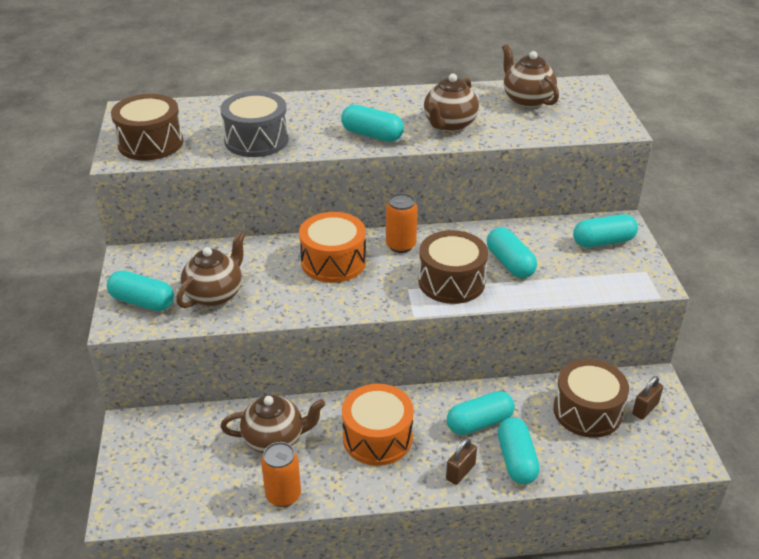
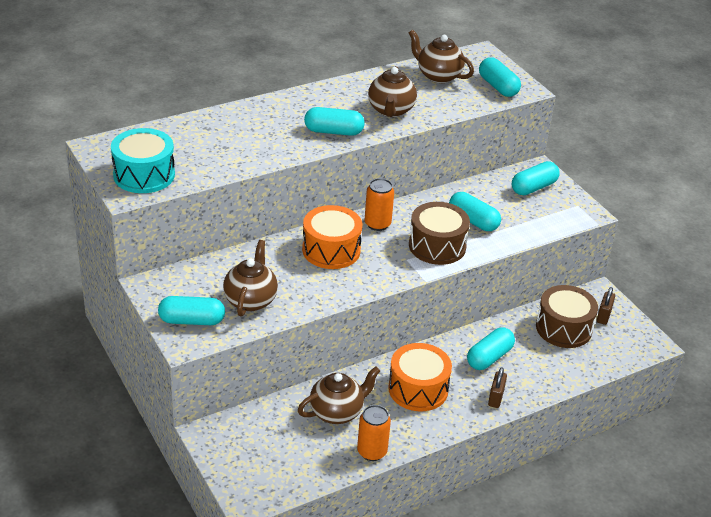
camera: 25 degrees left, 0 degrees up
brown drum [111,94,183,160] -> turquoise drum [111,128,175,193]
grey drum [220,91,289,157] -> none
turquoise capsule [498,417,540,484] -> turquoise capsule moved to [479,57,521,97]

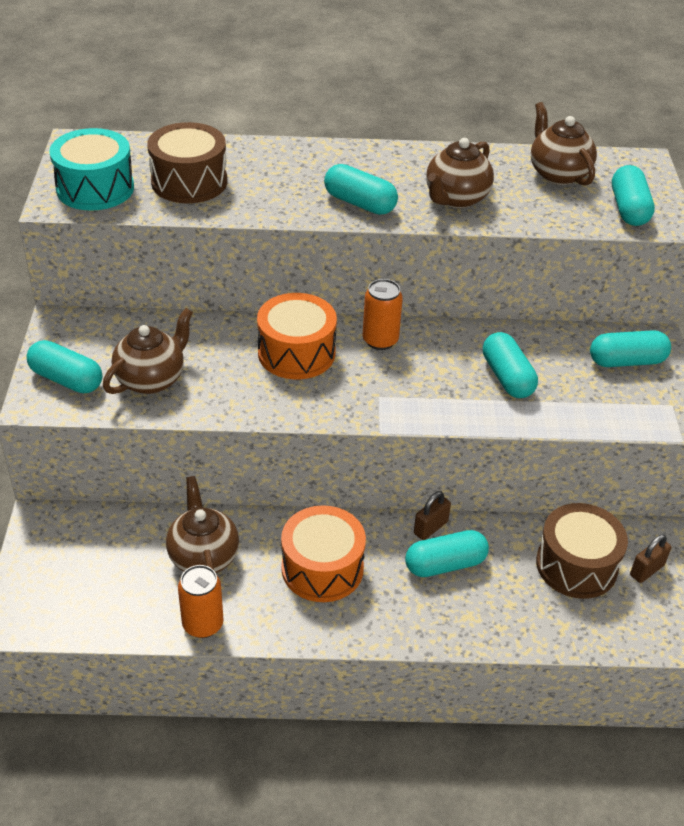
camera: 30 degrees right, 5 degrees up
brown teapot [298,366,380,424] -> brown teapot turned 105 degrees counterclockwise [166,476,239,573]
brown drum [409,202,470,265] -> brown drum moved to [147,122,227,203]
brown padlock [488,367,507,408] -> brown padlock moved to [414,491,451,540]

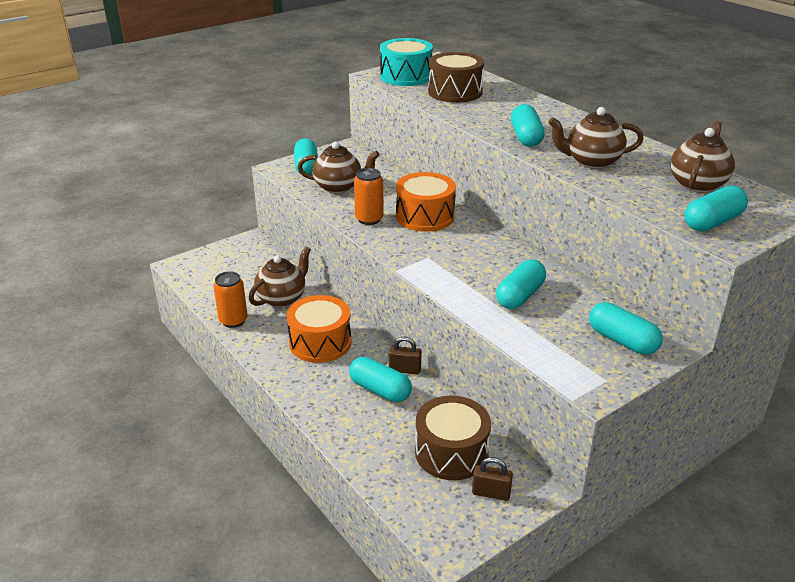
camera: 55 degrees right, 10 degrees down
orange can [362,279,403,350] -> orange can moved to [354,168,384,225]

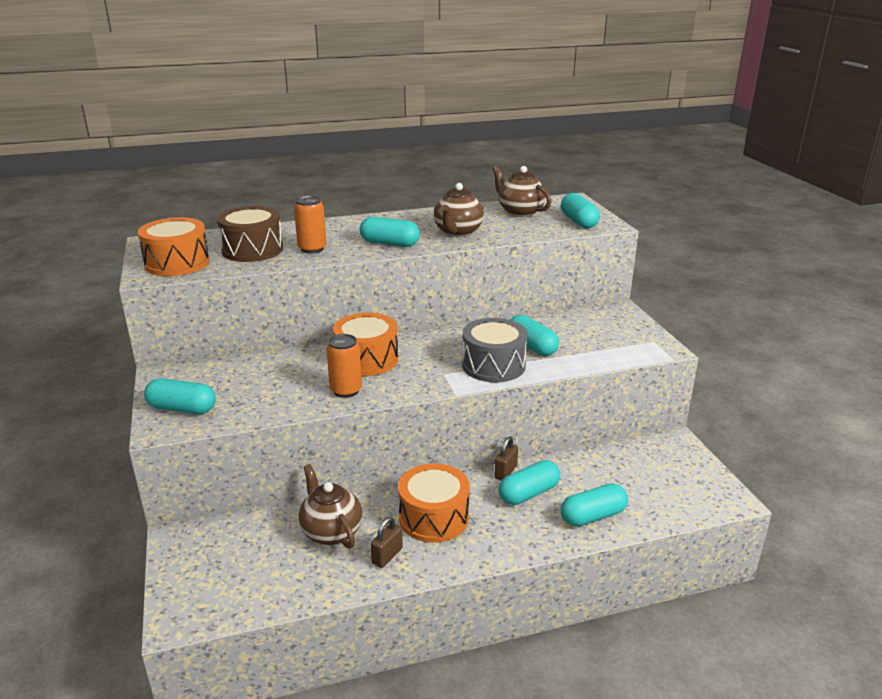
camera: 70 degrees left, 5 degrees down
orange can [213,271,248,328] -> orange can moved to [294,195,327,254]
brown teapot [297,142,380,193] -> none
turquoise drum [380,38,433,86] -> orange drum [137,217,210,276]
brown drum [415,396,491,480] -> none
brown padlock [472,457,513,501] -> brown padlock moved to [371,517,403,568]
turquoise capsule [589,302,663,355] -> turquoise capsule moved to [560,483,628,527]
none -> grey drum [462,318,528,382]

